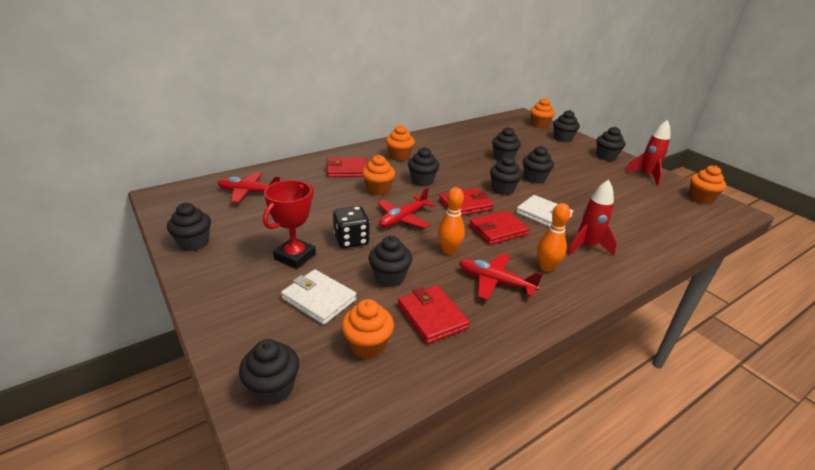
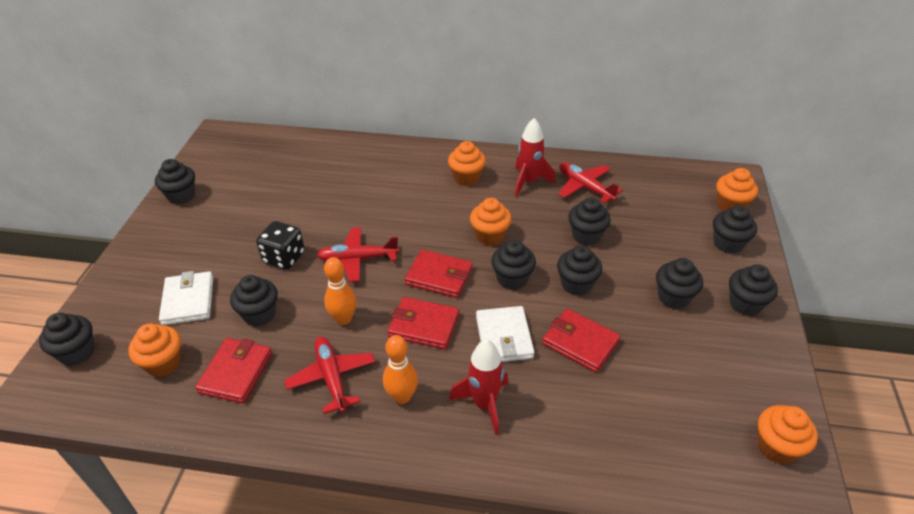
camera: 45 degrees right, 10 degrees up
red plane [218,172,280,203] -> red plane moved to [558,162,623,203]
red trophy [263,180,316,269] -> none
red wallet [326,157,367,177] -> red wallet moved to [542,309,621,373]
orange cupcake [362,155,395,195] -> orange cupcake moved to [470,198,512,246]
black cupcake [408,147,440,186] -> black cupcake moved to [656,258,703,309]
red rocket [625,120,670,186] -> red rocket moved to [515,118,555,197]

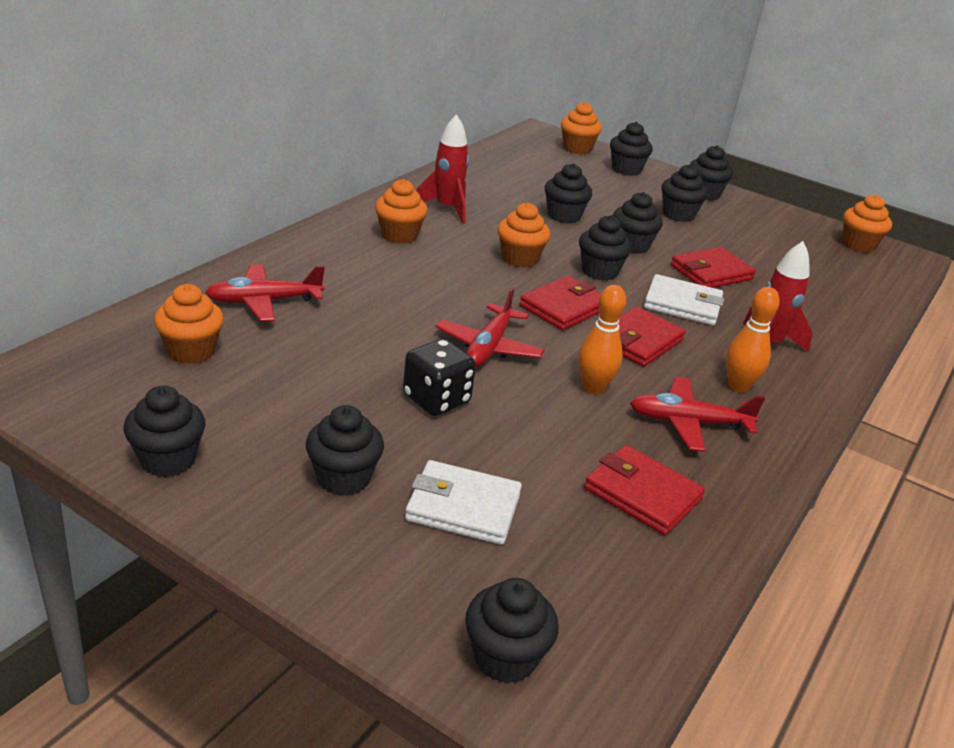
camera: 70 degrees left, 10 degrees down
orange cupcake [128,323,181,377] -> orange cupcake moved to [154,284,224,364]
black cupcake [230,275,278,326] -> black cupcake moved to [306,405,384,496]
red plane [558,162,623,203] -> red plane moved to [205,264,325,322]

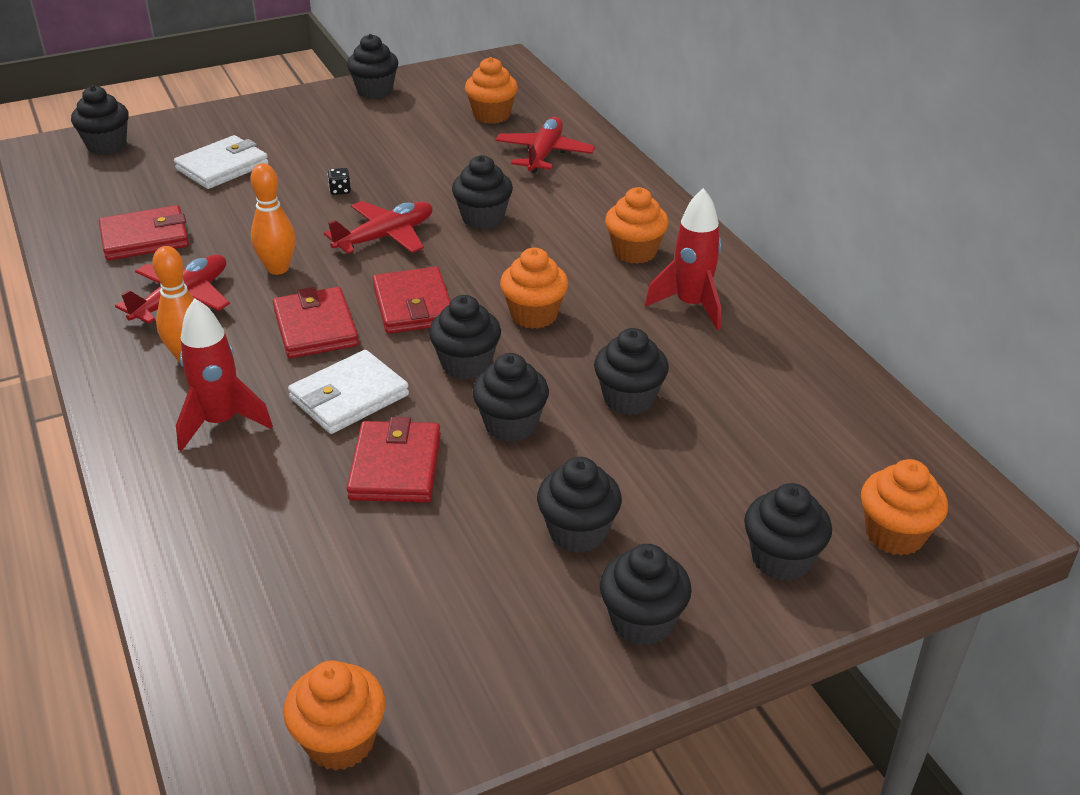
camera: 125 degrees right, 5 degrees up
black cupcake [306,405,384,496] -> black cupcake moved to [452,155,513,229]
black dice [403,339,476,416] -> black dice [328,168,351,195], size x0.44
red plane [435,287,545,367] -> red plane turned 90 degrees clockwise [324,201,433,254]

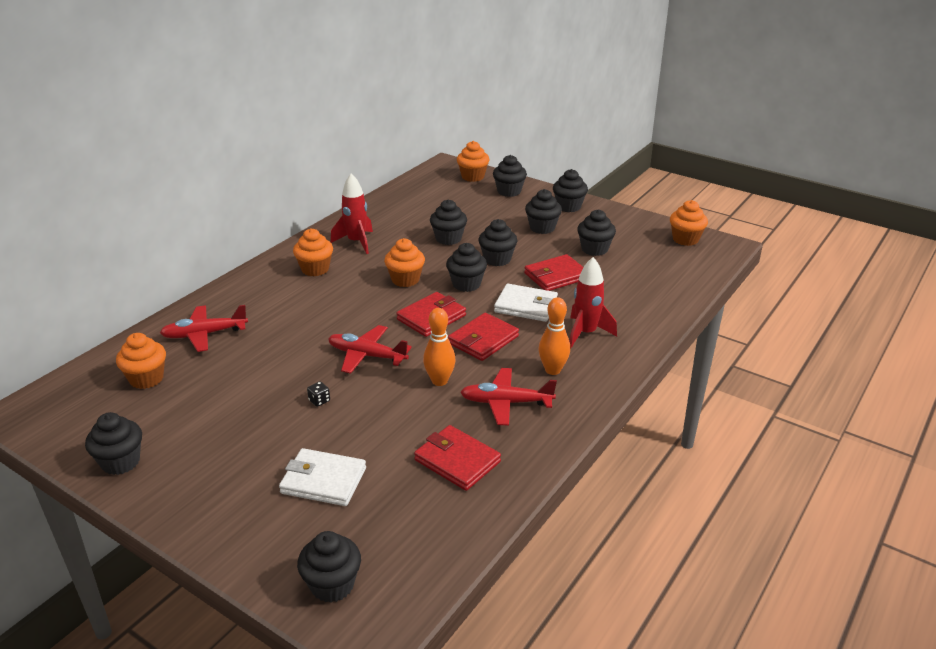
camera: 120 degrees left, 5 degrees down
black cupcake [452,155,513,229] -> black cupcake moved to [577,209,616,256]

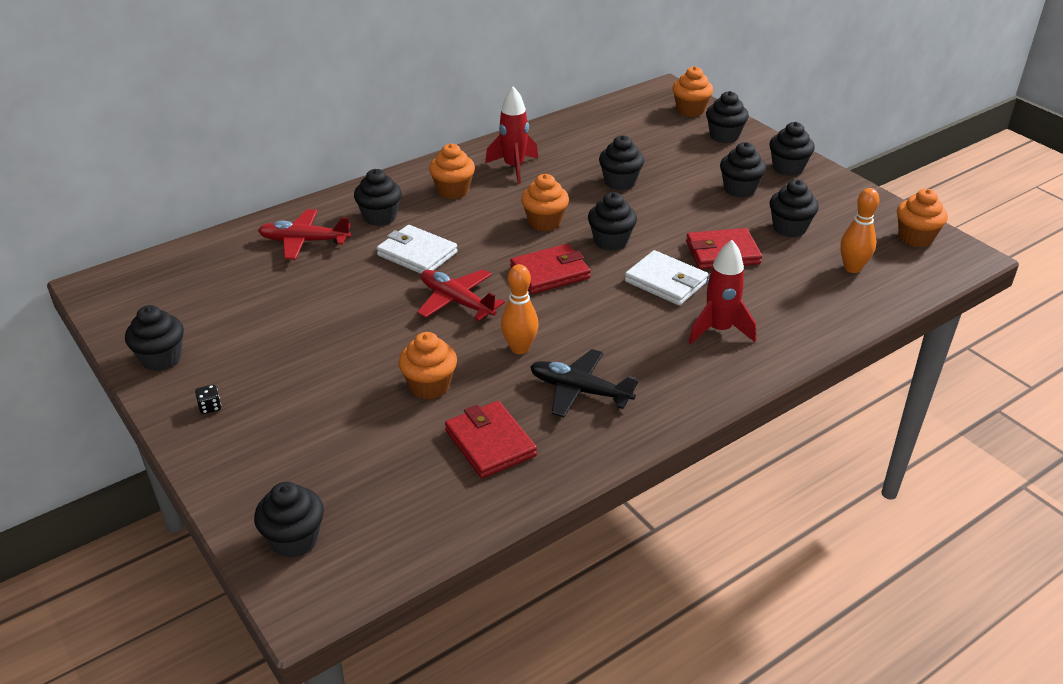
camera: 20 degrees right, 5 degrees up
orange cupcake [116,333,166,389] -> orange cupcake moved to [398,332,457,399]
white wallet [279,448,366,506] -> white wallet moved to [377,225,458,274]
black dice [307,381,330,407] -> black dice moved to [195,385,221,414]
red wallet [448,313,519,361] -> none
red plane [460,368,557,426] -> black plane [530,349,638,417]
black cupcake [478,219,518,266] -> black cupcake moved to [354,169,402,226]
orange bowling pin [539,297,570,375] -> orange bowling pin moved to [840,188,879,273]

